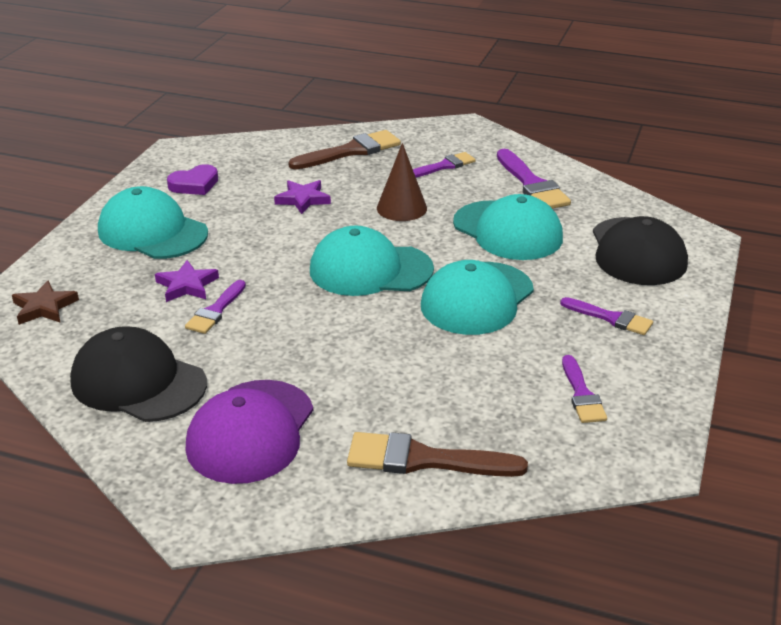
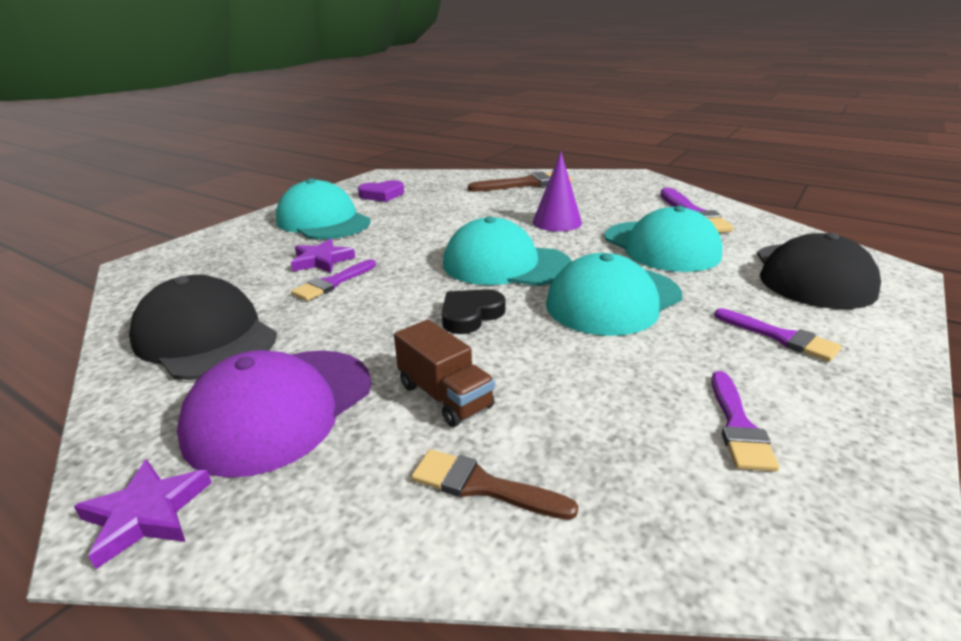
camera: 15 degrees right, 5 degrees down
brown star [12,281,79,325] -> none
purple star [274,180,331,214] -> purple star moved to [74,459,212,569]
brown brush [347,432,528,477] -> brown brush [411,449,578,520], size x0.63
brown cone [377,143,427,221] -> purple cone [533,152,582,231]
purple brush [413,152,476,177] -> none
none -> brown truck [394,320,495,427]
none -> black heart [442,289,506,334]

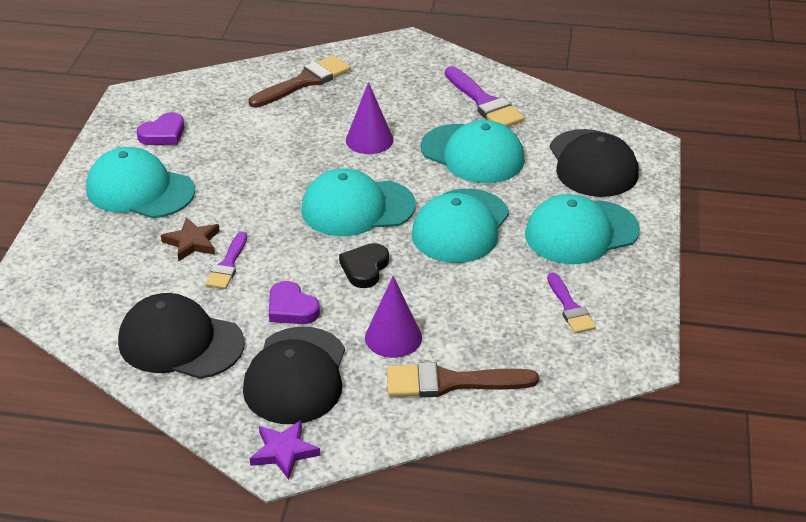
camera: 25 degrees left, 10 degrees up
purple cap [177,350,371,478] -> black cap [243,327,345,424]
purple star [291,239,355,273] -> brown star [161,217,220,261]
brown truck [394,320,495,427] -> purple cone [365,276,422,358]
brown brush [411,449,578,520] -> brown brush [387,362,539,397], size x1.60
purple brush [714,308,842,362] -> turquoise cap [525,194,640,264]
none -> purple heart [269,281,320,324]

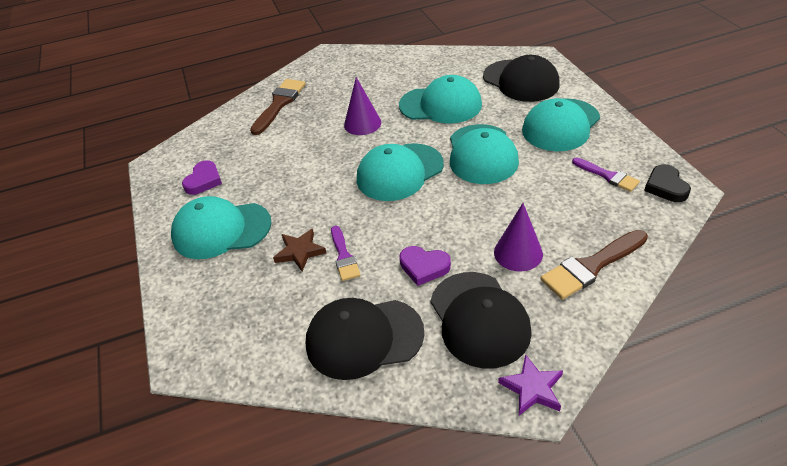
camera: 25 degrees left, 5 degrees up
black heart [339,243,389,288] -> black heart moved to [644,164,691,202]
purple brush [445,66,524,127] -> none

